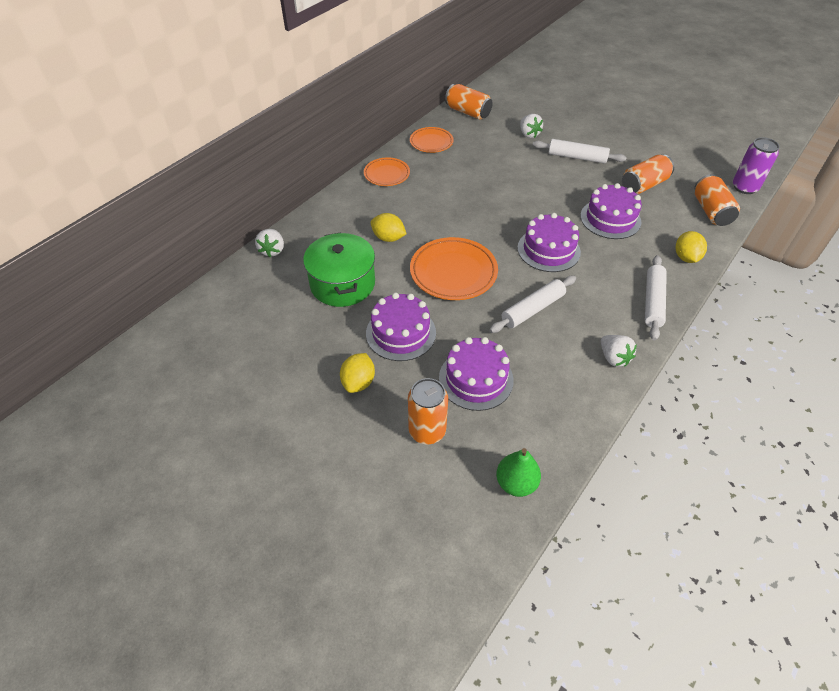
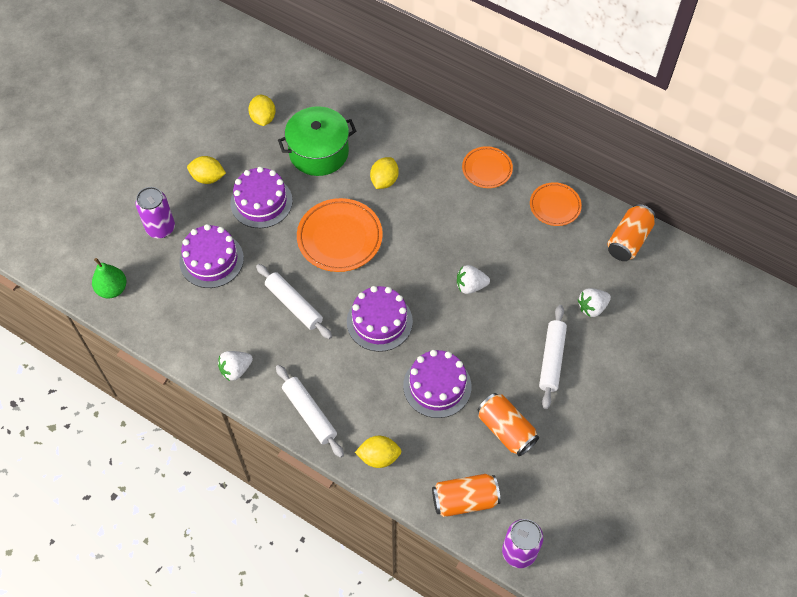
camera: 85 degrees right, 10 degrees up
white strawberry [255,229,284,257] -> white strawberry moved to [457,265,490,294]
orange can [408,378,448,444] -> purple can [136,187,175,238]
white rolling pin [645,255,667,341] -> white rolling pin turned 45 degrees clockwise [276,365,344,458]
none -> yellow lemon [248,95,276,126]

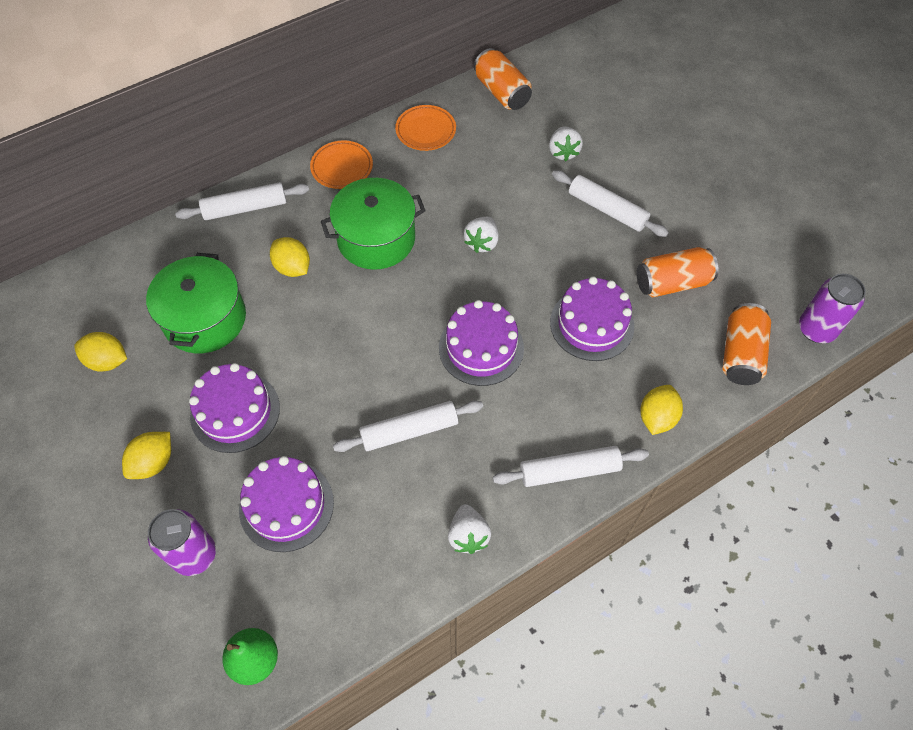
camera: 65 degrees left, 0 degrees up
orange plate [297,198,383,272] -> none
none -> white rolling pin [175,182,309,220]
none -> green pot [321,178,426,270]

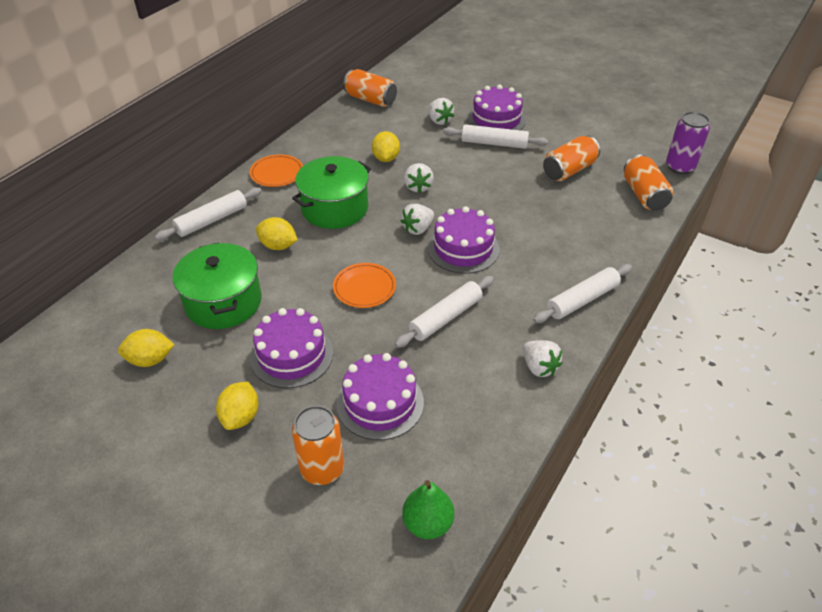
camera: 25 degrees left, 15 degrees down
purple can [148,509,216,576] -> orange can [292,405,344,485]
orange plate [395,105,456,151] -> orange plate moved to [333,263,396,308]
purple cake [550,276,634,361] -> purple cake moved to [467,85,526,130]
yellow lemon [640,385,683,435] -> yellow lemon moved to [372,131,400,162]
none -> white strawberry [401,204,434,235]

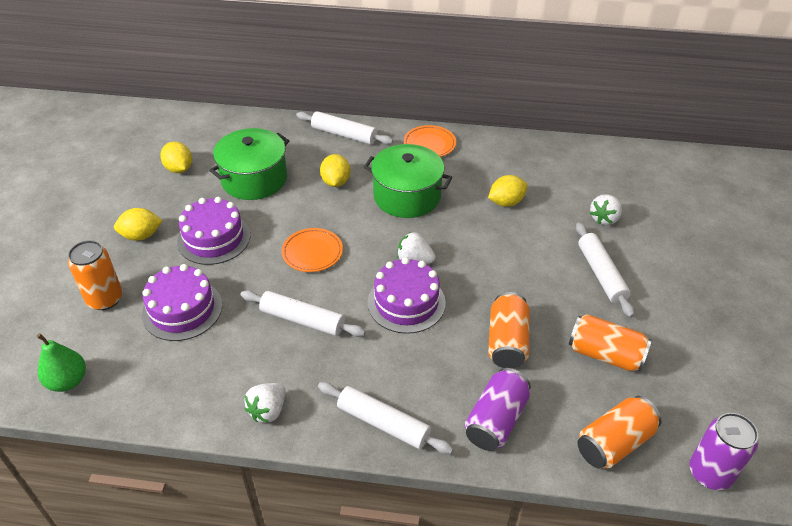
camera: 65 degrees right, 0 degrees up
orange can [343,69,397,107] -> orange can moved to [488,292,530,369]
white strawberry [404,163,434,193] -> none
purple cake [467,85,526,130] -> none
none -> purple can [465,368,531,451]

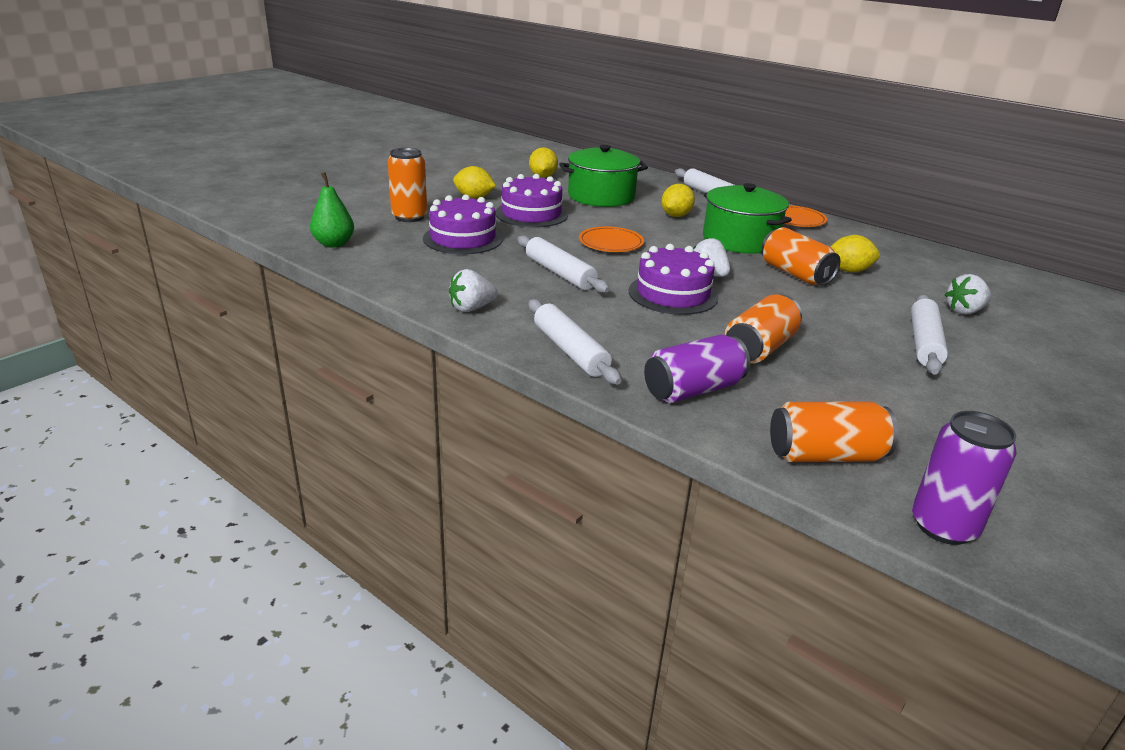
camera: 30 degrees right, 15 degrees down
orange can [569,314,652,372] -> orange can moved to [761,227,841,286]

